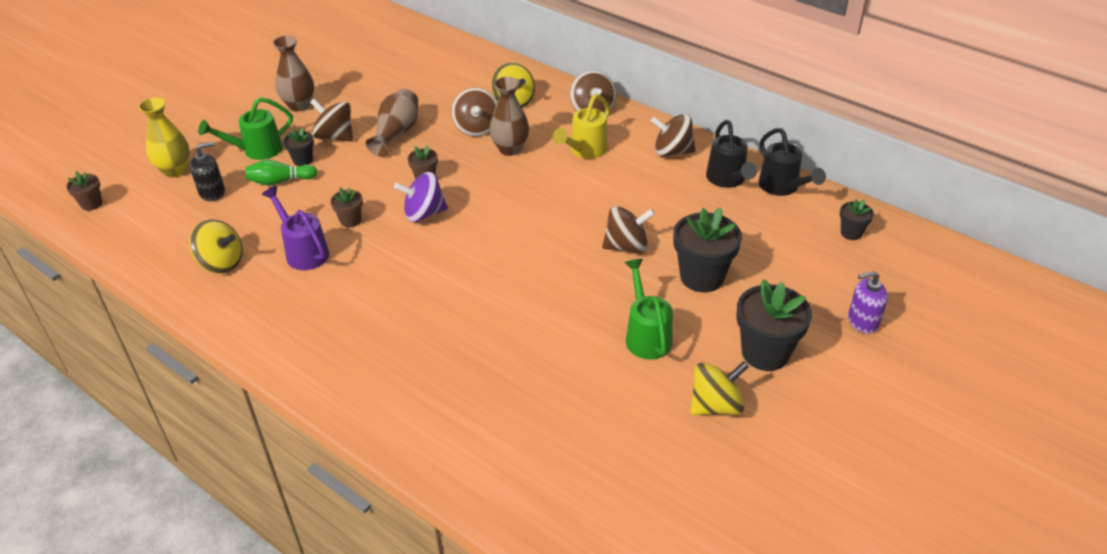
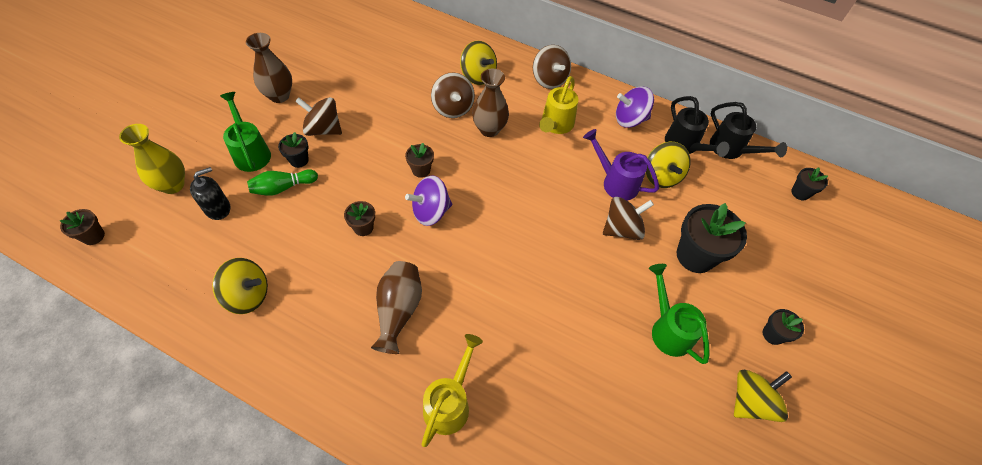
camera: 15 degrees left, 15 degrees up
green watering can [198,97,293,160] -> green watering can turned 105 degrees clockwise [220,92,271,172]
purple watering can [262,186,329,270] -> purple watering can moved to [583,129,659,201]
brown vase [365,89,418,157] -> brown vase moved to [371,261,422,354]
brown spinning top [651,114,696,157] -> purple spinning top [616,86,654,128]
black flower pot [736,279,812,371] -> black flower pot [763,309,804,345], size x0.51
purple soap dispenser [848,271,888,334] -> none
none -> yellow watering can [421,334,483,447]
none -> yellow spinning top [646,142,691,188]

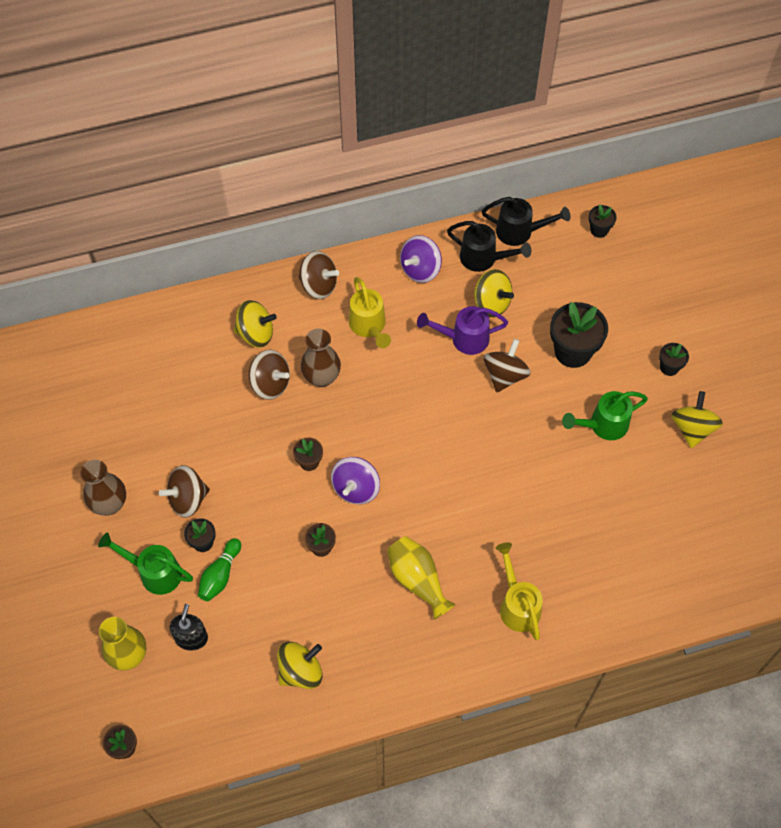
camera: 40 degrees left, 5 degrees up
brown vase [371,261,422,354] -> yellow vase [387,536,456,620]
green watering can [649,264,710,364] -> green watering can turned 45 degrees counterclockwise [562,391,648,440]

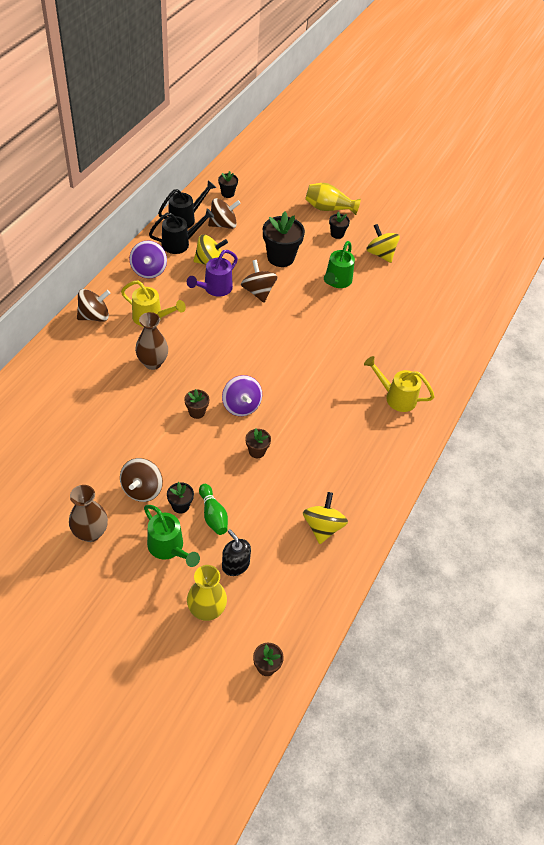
camera: 50 degrees left, 10 degrees down
green watering can [98,533,193,595] -> green watering can turned 105 degrees counterclockwise [144,505,200,567]
yellow spinning top [234,300,277,348] -> none
brown spinning top [249,350,290,400] -> brown spinning top moved to [208,198,241,229]
yellow vase [387,536,456,620] -> yellow vase moved to [305,183,361,215]

